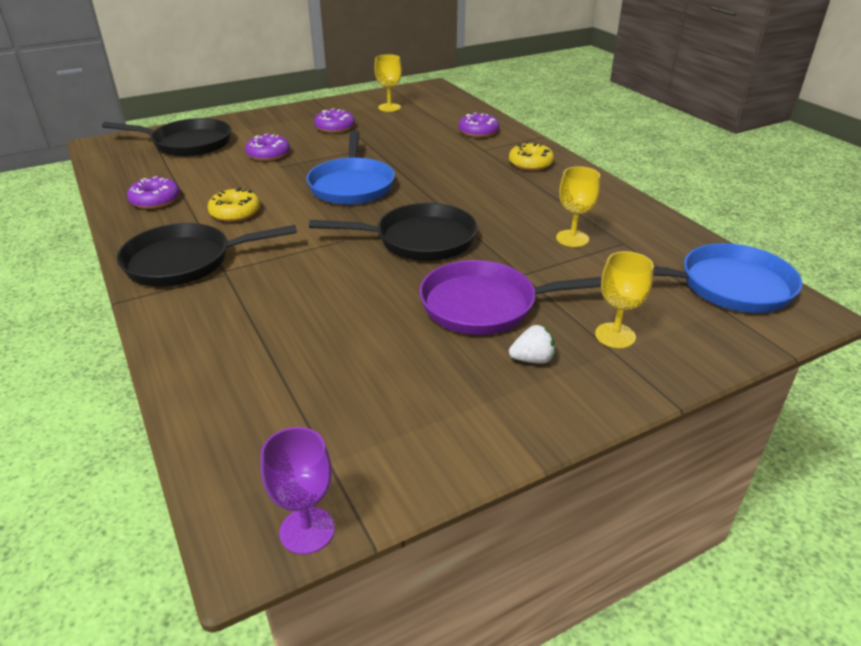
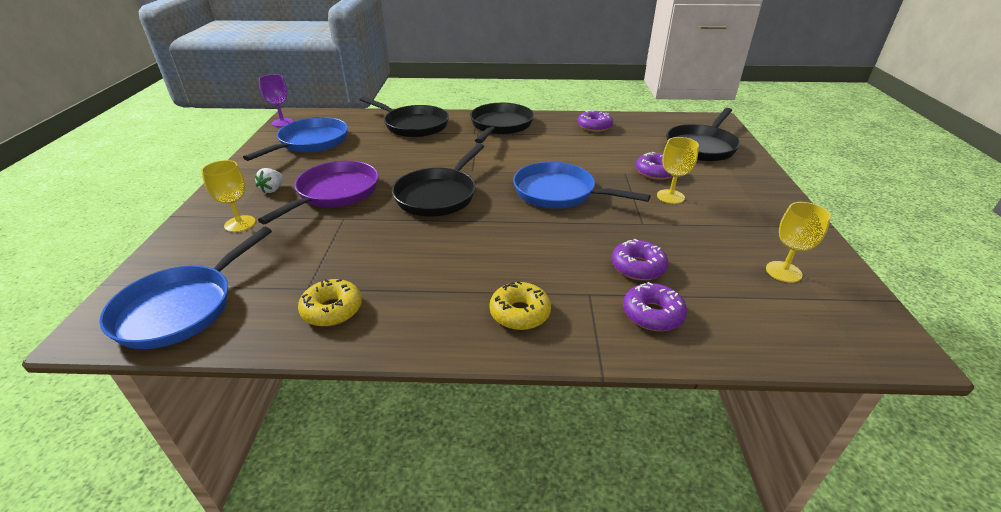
camera: 120 degrees right, 0 degrees up
yellow donut [207,188,260,222] -> yellow donut moved to [298,279,362,326]
purple donut [314,108,355,133] -> purple donut moved to [612,239,668,280]
yellow goblet [556,166,600,247] -> yellow goblet moved to [657,137,699,204]
none -> blue pan [243,117,348,161]
none -> black pan [360,96,449,137]

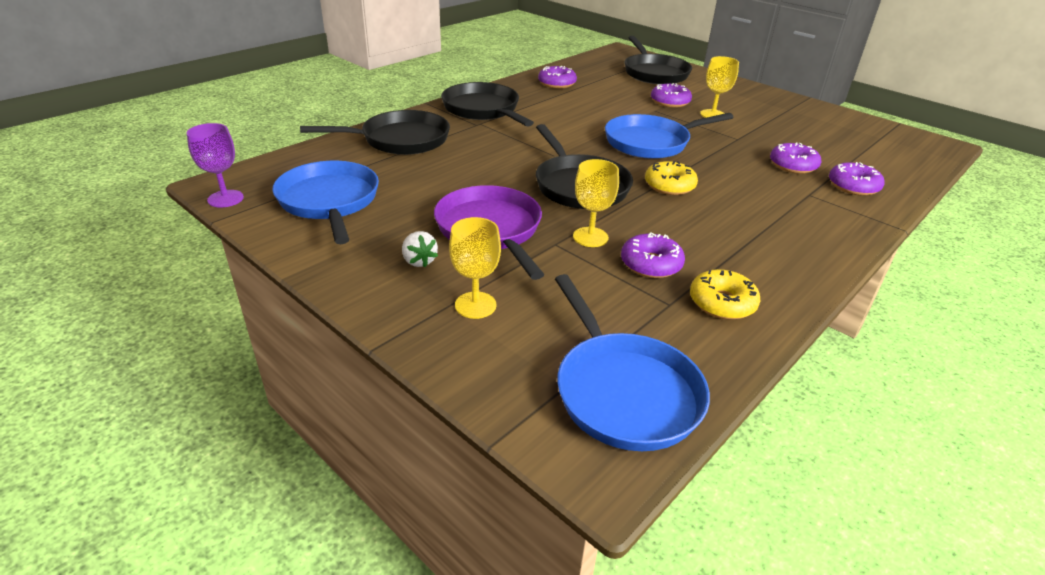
camera: 50 degrees left, 0 degrees up
yellow donut [489,281,551,330] -> yellow donut moved to [645,161,698,195]
yellow goblet [766,202,831,283] -> yellow goblet moved to [573,159,619,247]
none -> purple donut [621,232,685,278]

